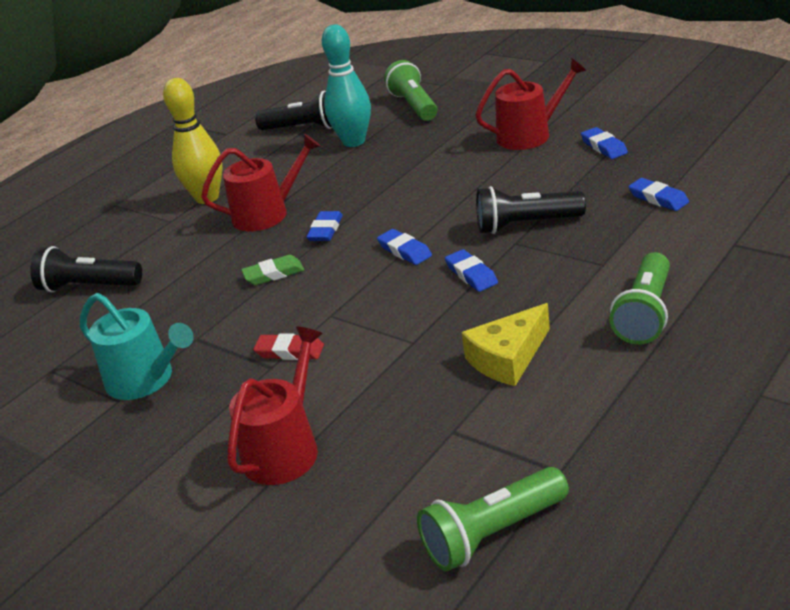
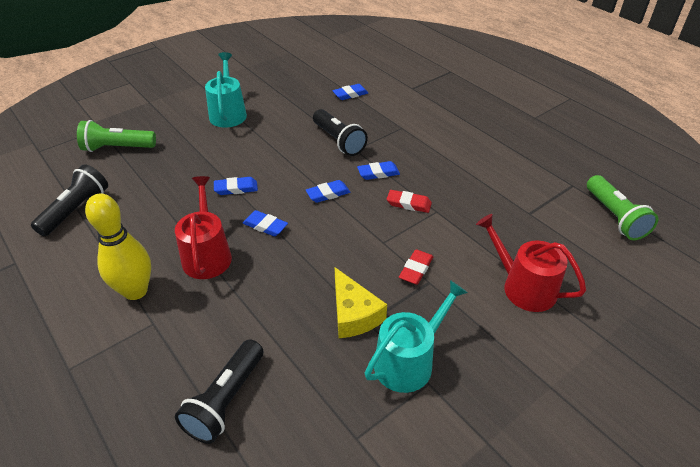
camera: 80 degrees left, 10 degrees up
green eraser [241,255,304,285] -> none
turquoise bowling pin [322,25,371,147] -> none
yellow cheese [462,303,550,386] -> yellow cheese moved to [335,267,387,338]
red watering can [475,58,586,150] -> turquoise watering can [205,52,247,128]
black flashlight [476,186,586,234] -> black flashlight turned 45 degrees counterclockwise [313,109,368,156]
blue eraser [581,127,628,159] -> blue eraser moved to [214,177,258,195]
green flashlight [609,252,670,344] -> none
none -> red eraser [387,190,432,213]

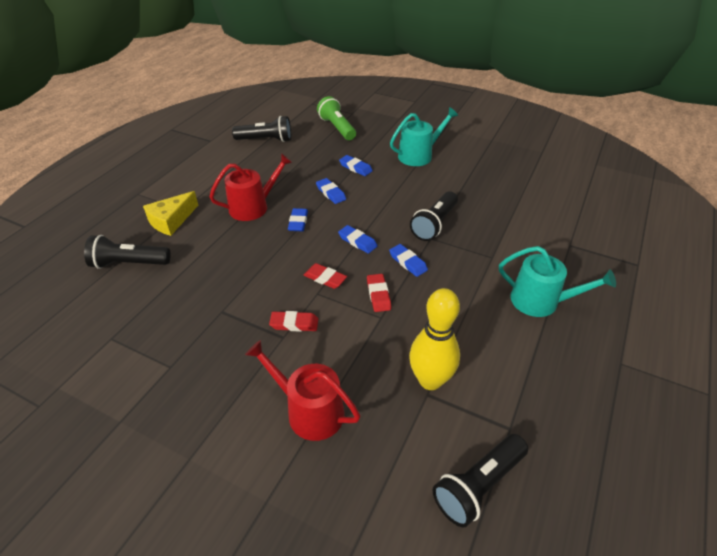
camera: 65 degrees right, 0 degrees up
yellow bowling pin [85,194,151,300] -> yellow bowling pin moved to [409,288,460,390]
blue eraser [332,84,368,100] -> blue eraser moved to [339,155,373,176]
yellow cheese [335,267,387,338] -> yellow cheese moved to [143,191,198,236]
turquoise watering can [365,280,468,393] -> turquoise watering can moved to [499,246,616,317]
red watering can [476,214,586,312] -> red watering can turned 75 degrees counterclockwise [245,340,360,441]
green flashlight [587,175,658,240] -> black flashlight [432,434,528,527]
none -> red eraser [304,263,347,289]

